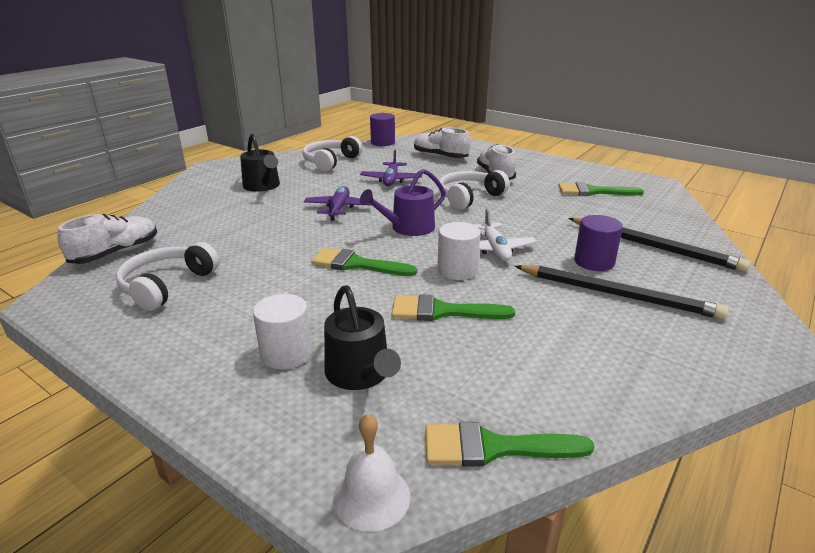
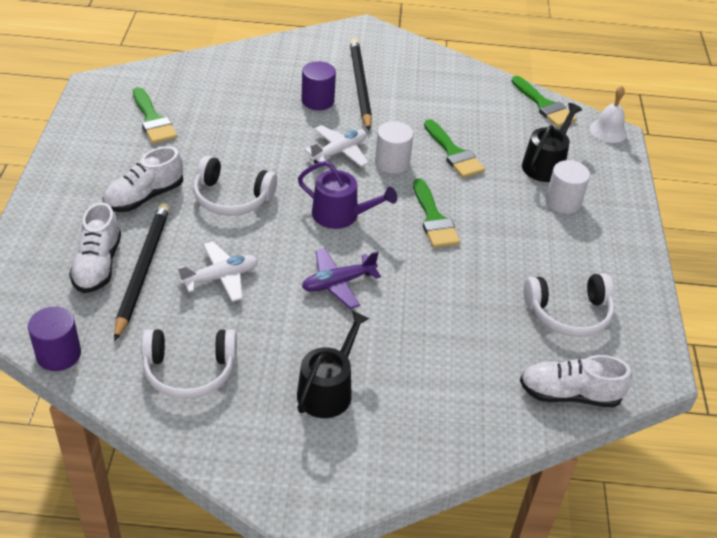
camera: 125 degrees left, 15 degrees up
purple plane [360,150,422,186] -> white plane [178,241,258,302]
black pencil [568,218,750,272] -> black pencil moved to [114,203,170,341]

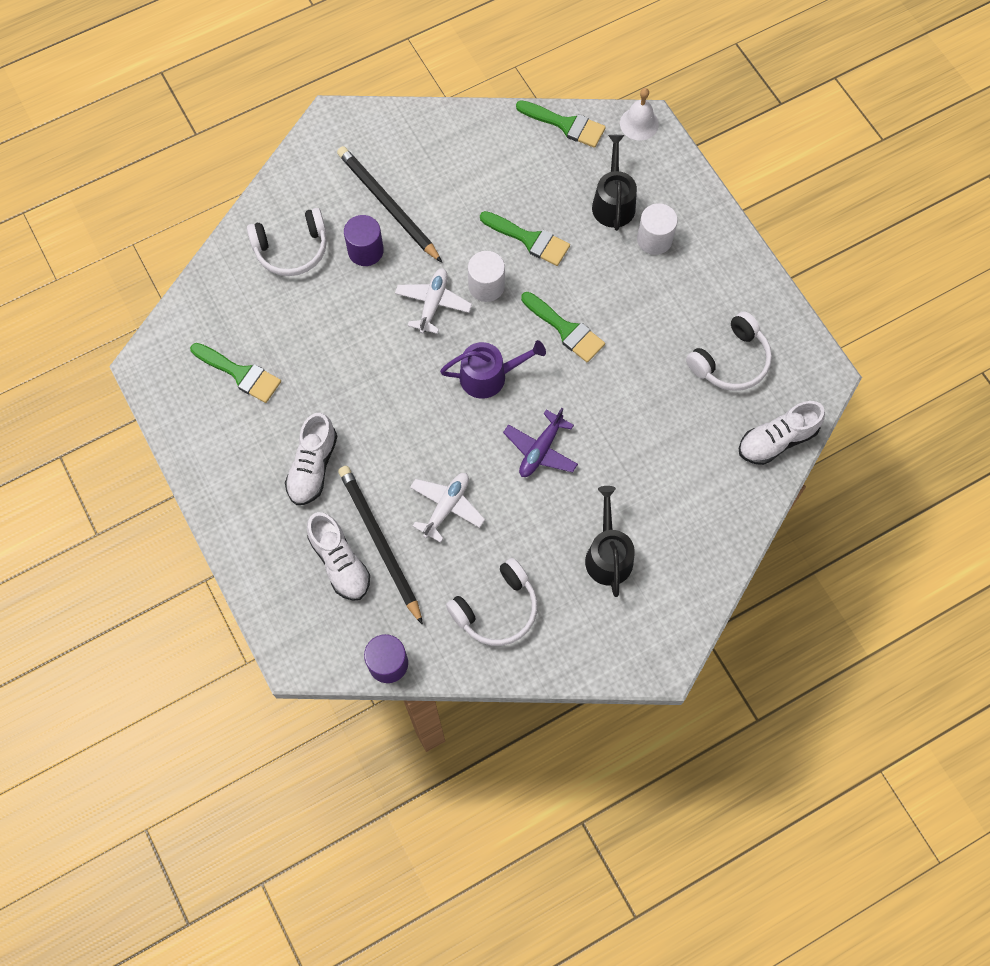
camera: 30 degrees left, 25 degrees up
white headphones [193,156,277,216] -> white headphones moved to [247,208,327,276]

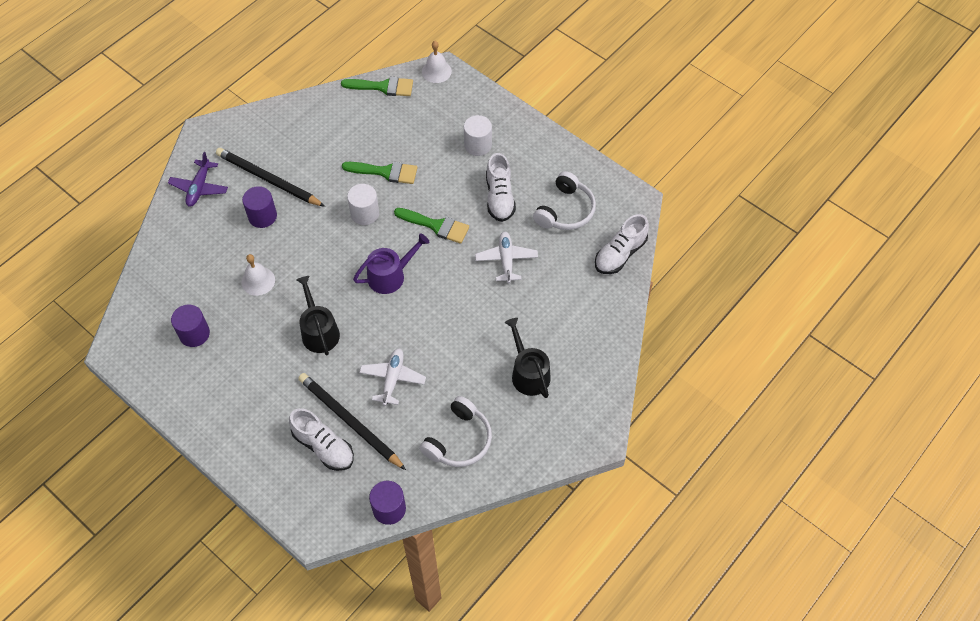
camera: 20 degrees left, 10 degrees down
green brush [190,343,281,403] -> purple cylinder [171,304,210,347]
white headphones [247,208,327,276] -> none
white shoe [285,413,337,505] -> white shoe moved to [486,153,516,222]
white plane [395,268,472,334] -> white plane moved to [475,232,538,283]
purple plane [503,408,578,477] -> purple plane moved to [168,152,228,207]
black watering can [592,135,637,231] -> black watering can moved to [296,276,340,355]
none -> white bell [242,254,275,296]

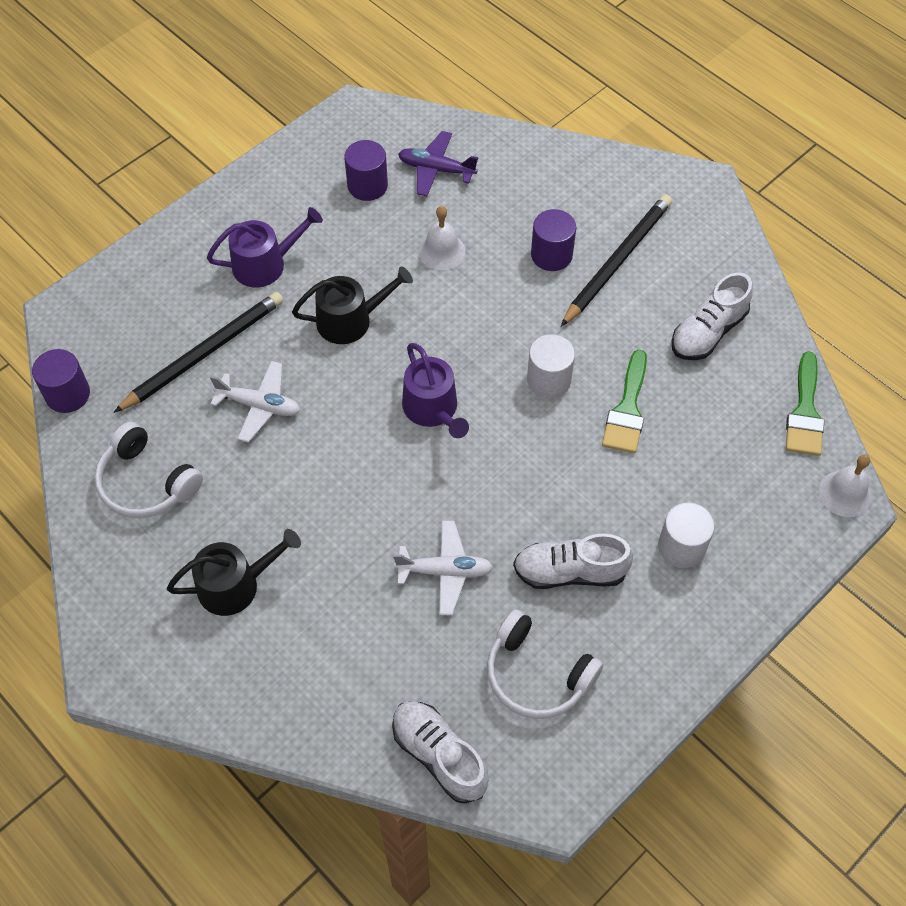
camera: 95 degrees right, 0 degrees up
purple plane [168,152,228,207] -> purple plane moved to [398,131,478,196]
white shoe [289,408,354,471] -> white shoe moved to [671,272,753,360]
green brush [394,208,469,244] -> none
none -> purple watering can [207,207,323,287]

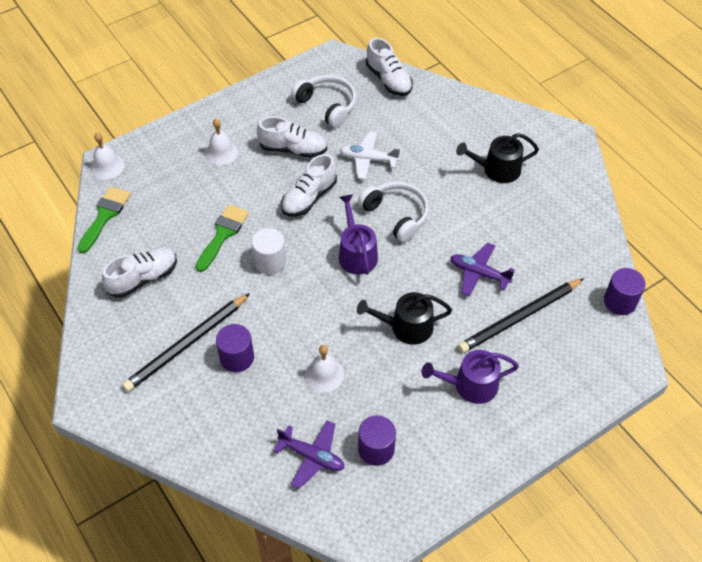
camera: 170 degrees left, 5 degrees down
white headphones [95,422,203,518] -> white headphones moved to [358,182,429,243]
white plane [210,361,301,443] -> purple plane [450,243,515,297]
white cylinder [658,503,715,568] -> white bell [205,119,238,165]
none -> white shoe [281,154,337,216]

